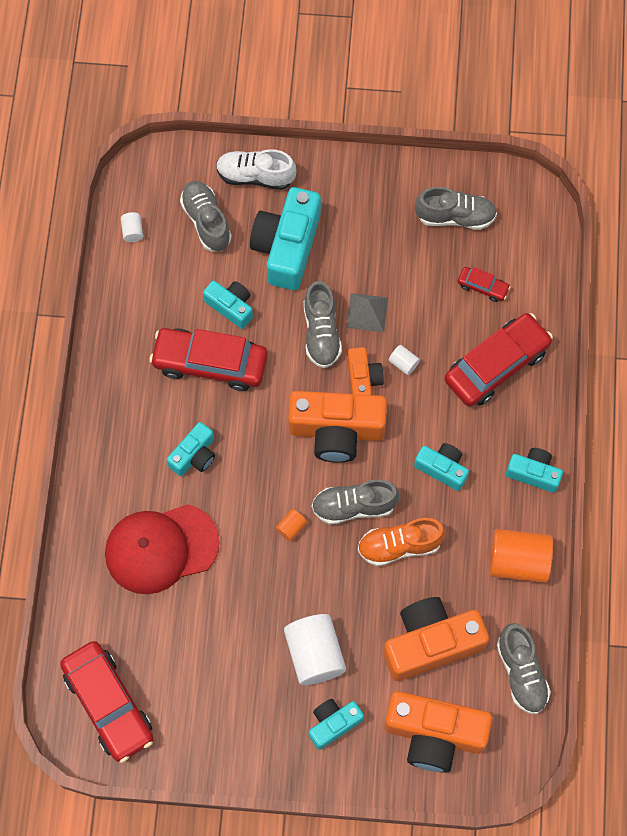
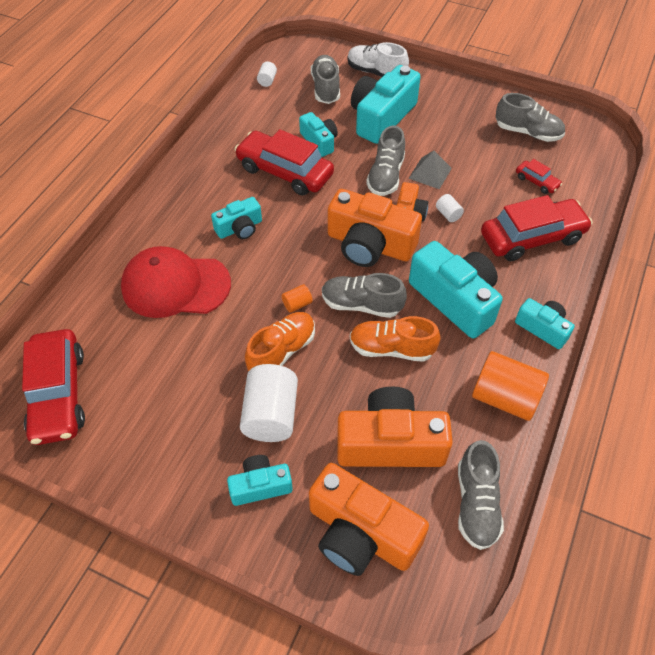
camera: 20 degrees right, 15 degrees down
turquoise camera [414,443,469,491] -> turquoise camera [409,241,503,338], size x1.82
none -> orange shoe [245,312,315,371]

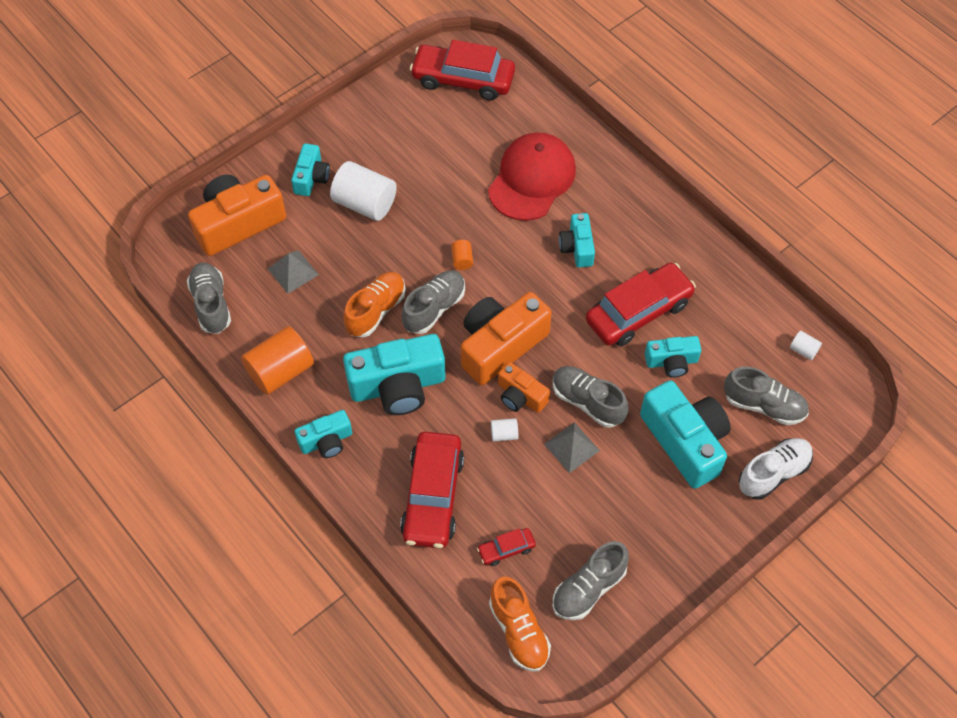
camera: 115 degrees right, 5 degrees up
orange shoe [245,312,315,371] -> orange shoe moved to [489,577,551,671]
orange camera [337,386,453,467] -> grey pyramid [268,250,319,294]
grey shoe [458,440,504,550] -> grey shoe turned 45 degrees clockwise [187,262,231,334]

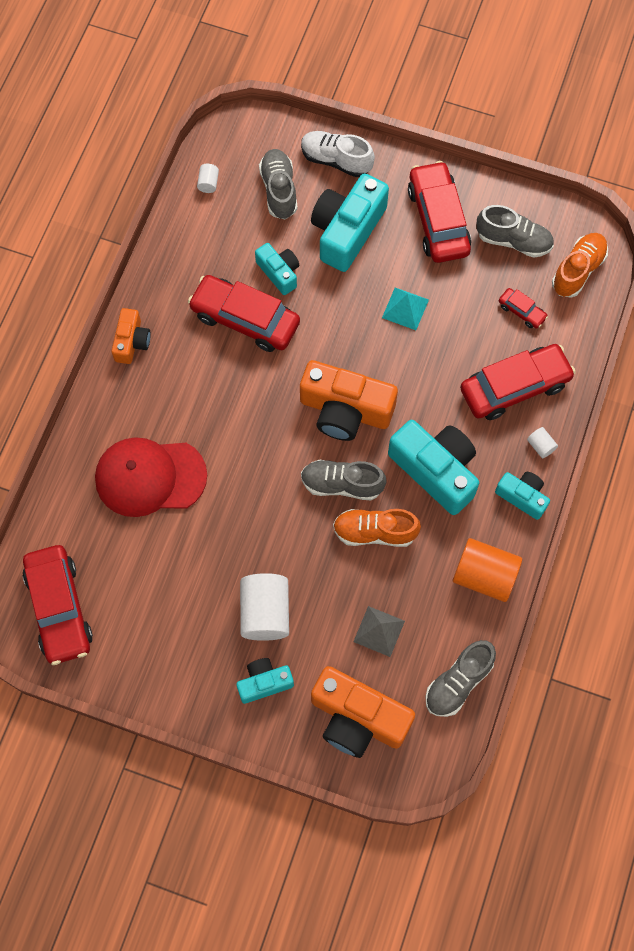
camera: 120 degrees left, 10 degrees up
orange cylinder [451,240,473,270] -> none
white cylinder [491,418,518,442] -> white cylinder moved to [527,427,558,458]
orange camera [498,362,550,413] -> orange camera moved to [112,308,151,364]
grey pyramid [544,422,600,473] -> turquoise pyramid [382,288,429,330]
grey shoe [553,366,629,427] -> none
turquoise camera [559,213,595,267] -> none
none -> red car [408,161,471,263]

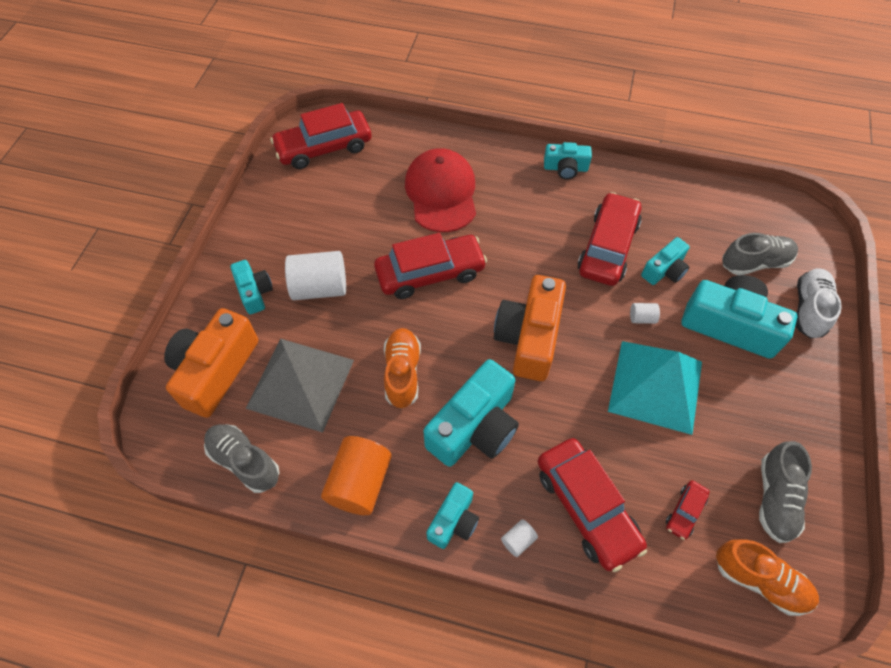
camera: 85 degrees right, 10 degrees down
orange camera [112,308,151,364] -> turquoise camera [544,142,592,179]
white cylinder [197,164,219,193] -> white cylinder moved to [630,303,660,324]
grey shoe [301,460,387,500] -> none
grey pyramid [353,606,405,657] -> grey pyramid [245,339,354,433], size x2.08
turquoise pyramid [382,288,429,330] -> turquoise pyramid [608,341,702,435], size x2.08
red car [408,161,471,263] -> red car moved to [374,233,487,299]

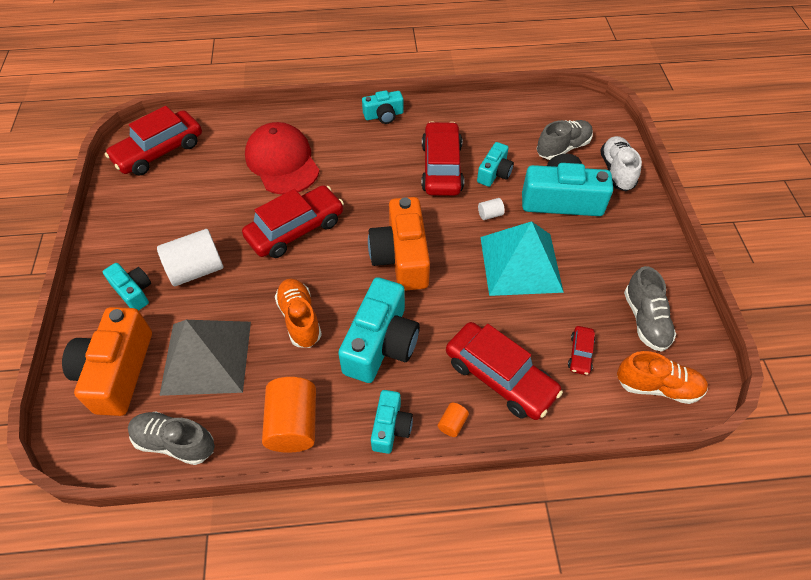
camera: 20 degrees left, 5 degrees down
white cylinder [501,519,538,557] -> orange cylinder [438,403,469,437]

